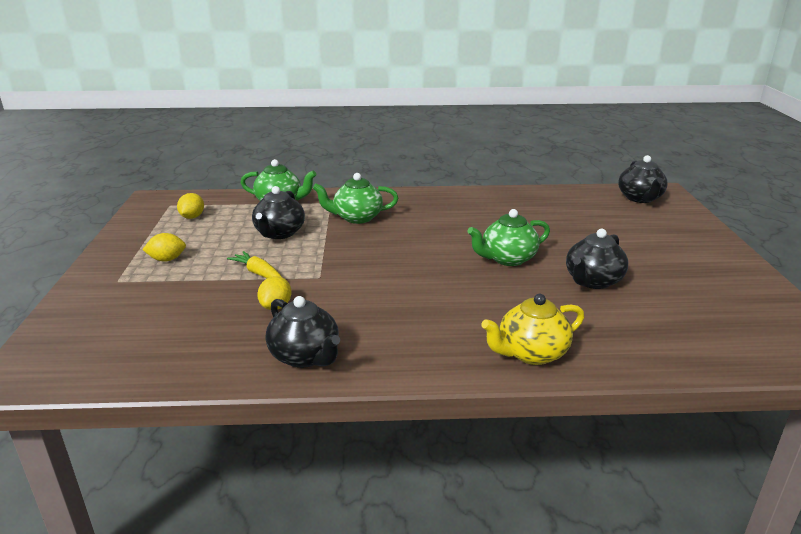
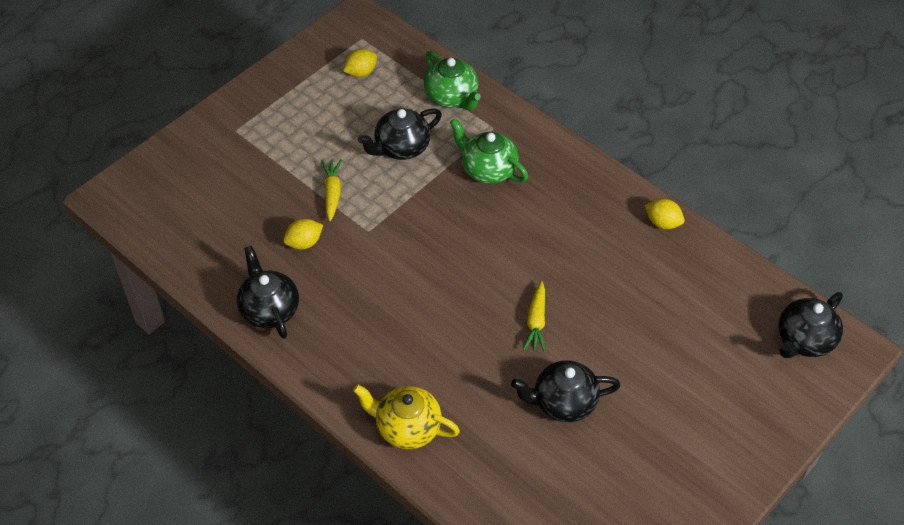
camera: 45 degrees right, 25 degrees up
yellow lemon [142,233,186,262] -> yellow lemon moved to [645,199,685,229]
black teapot [266,296,340,368] -> black teapot turned 150 degrees clockwise [237,245,299,339]
green teapot [468,209,550,266] -> yellow carrot [523,281,546,352]

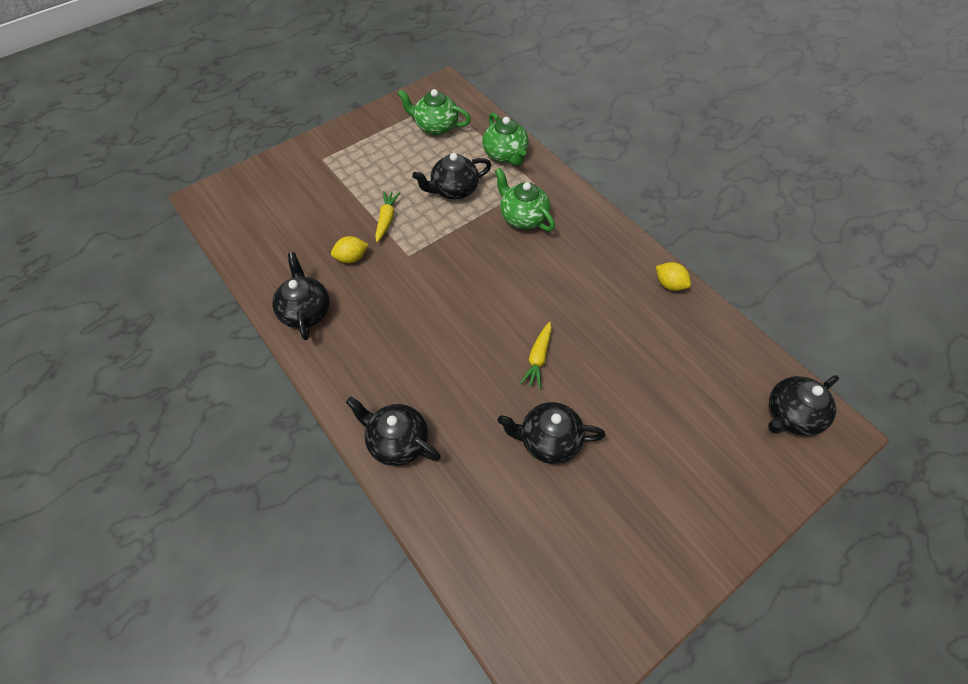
camera: 10 degrees right, 5 degrees up
yellow lemon [343,49,377,77] -> green teapot [397,89,471,135]
yellow teapot [353,384,460,449] -> black teapot [346,397,441,466]

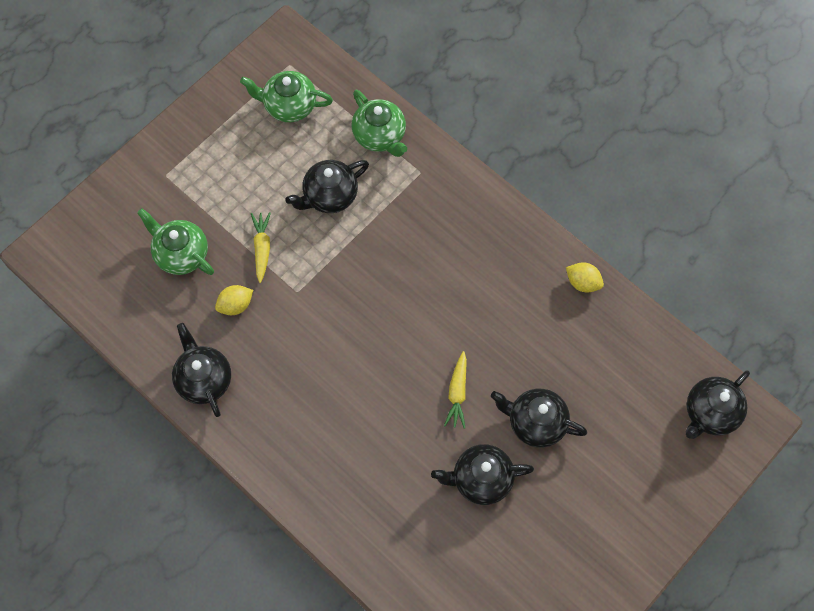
camera: 10 degrees left, 10 degrees up
black teapot [346,397,441,466] -> black teapot moved to [491,389,588,448]
green teapot [495,168,555,231] -> green teapot moved to [137,208,214,275]

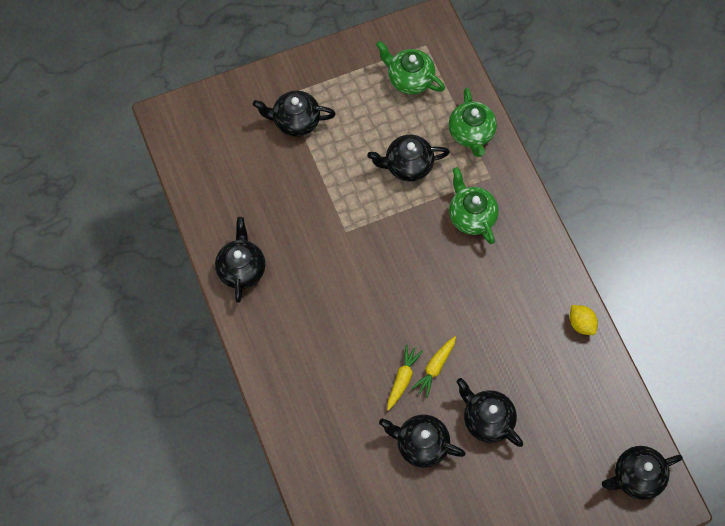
camera: 25 degrees right, 0 degrees up
green teapot [137,208,214,275] -> green teapot moved to [449,167,499,244]
yellow lemon [215,285,253,315] -> none
yellow carrot [251,212,271,283] -> yellow carrot moved to [387,344,423,411]
none -> black teapot [253,90,336,137]

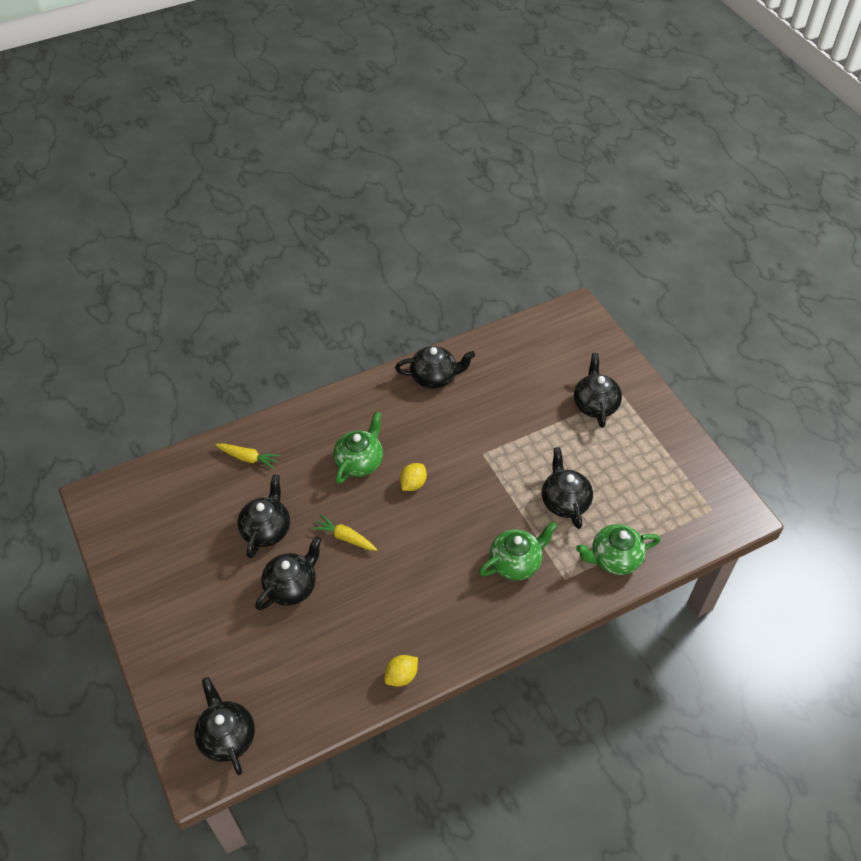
camera: 85 degrees right, 15 degrees down
green teapot [376,41,445,94] -> green teapot moved to [334,411,383,484]
yellow carrot [387,344,423,411] -> yellow carrot moved to [216,443,280,469]
none -> yellow lemon [400,463,427,491]

